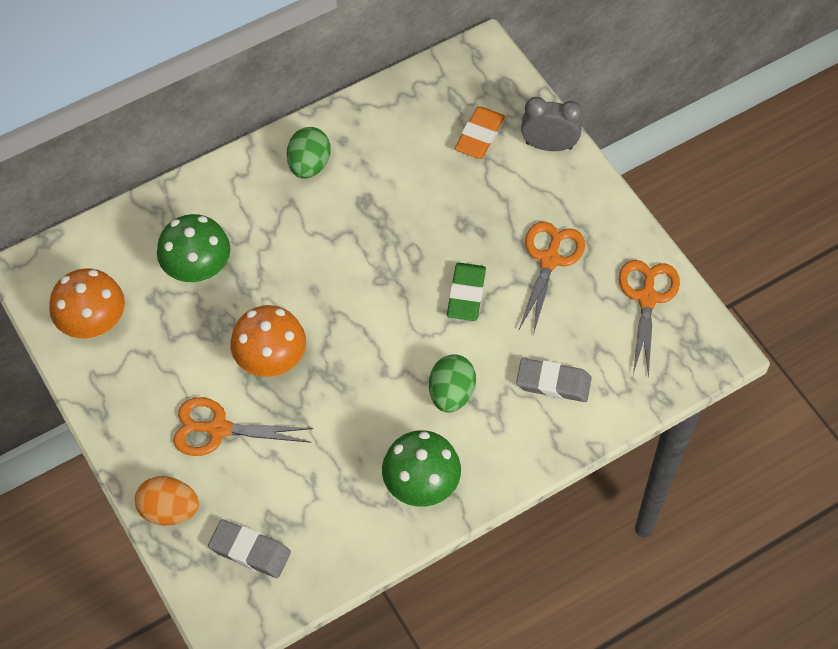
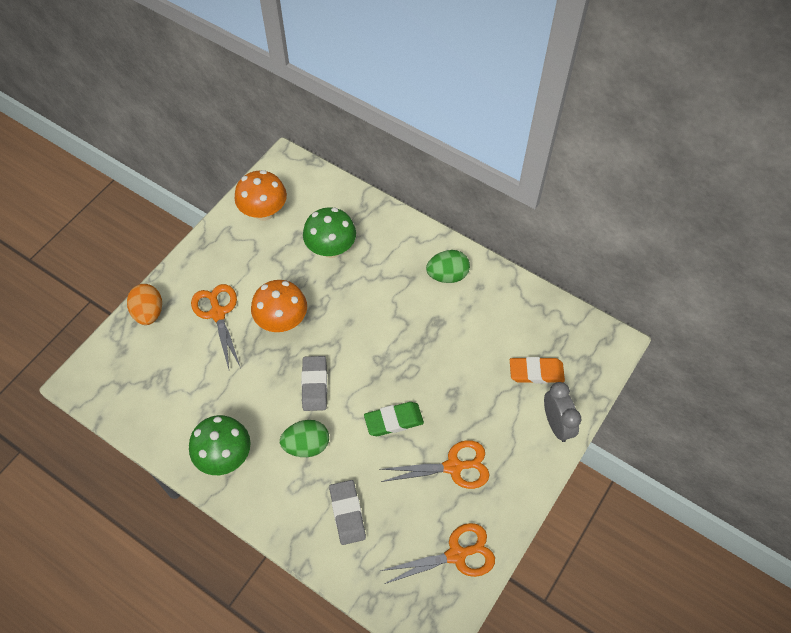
camera: 65 degrees right, 0 degrees up
grey eraser [208,519,291,578] -> grey eraser moved to [301,356,327,411]

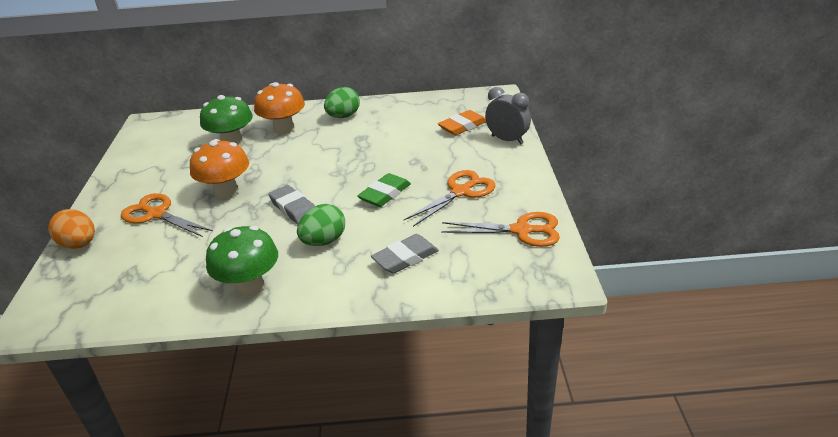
camera: 35 degrees left, 25 degrees down
orange mushroom [235,170,287,221] -> orange mushroom moved to [254,82,305,134]
grey eraser [329,480,366,545] -> grey eraser turned 75 degrees counterclockwise [371,234,439,274]
orange scissors [380,523,495,584] -> orange scissors turned 60 degrees clockwise [441,212,560,247]

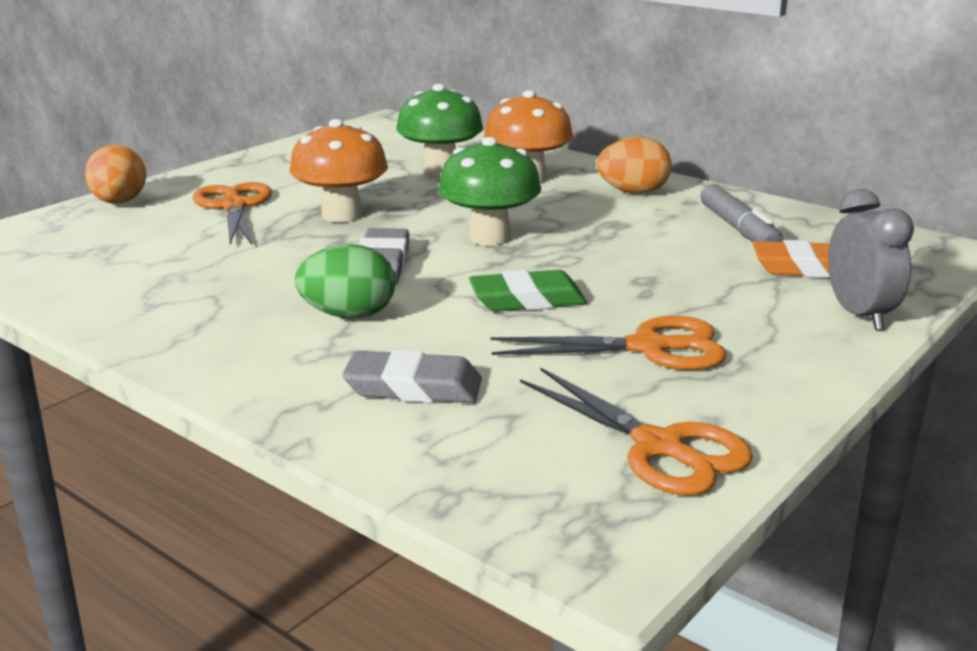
camera: 40 degrees right, 10 degrees down
green mushroom [206,226,278,296] -> green mushroom moved to [438,137,541,246]
green egg [324,87,360,118] -> orange egg [597,137,672,194]
none -> grey marker [700,184,783,242]

